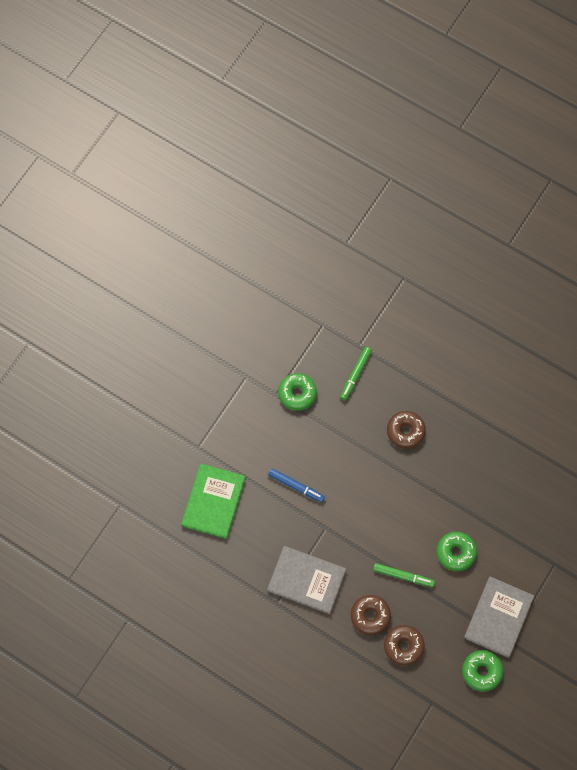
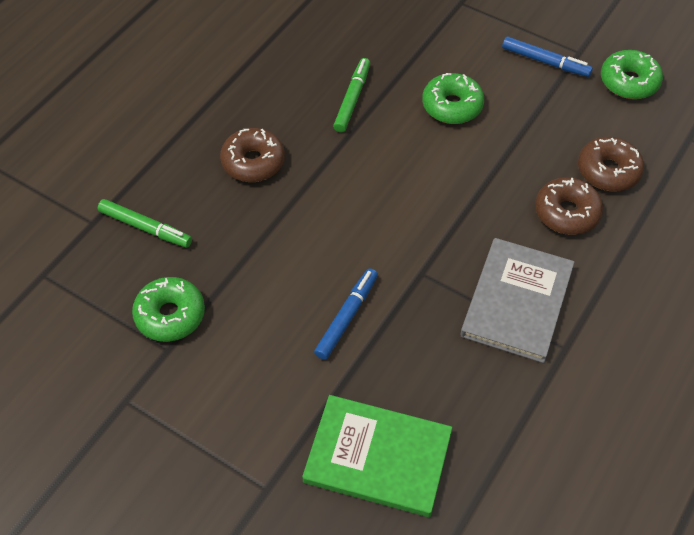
camera: 90 degrees left, 15 degrees down
green marker [373,563,435,587] -> green marker moved to [333,58,370,133]
grey book [464,576,534,658] -> blue marker [502,37,593,77]

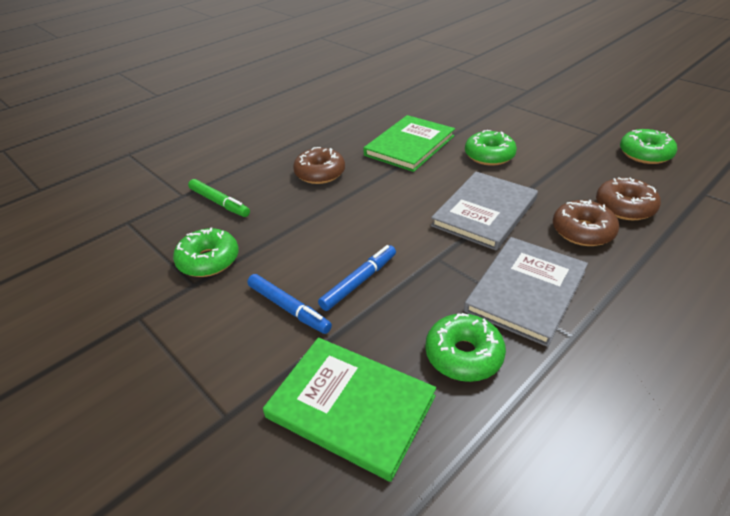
camera: 15 degrees right, 15 degrees down
green marker [333,58,370,133] -> green book [363,115,455,172]
blue marker [502,37,593,77] -> blue marker moved to [247,274,332,334]
none -> green donut [425,313,506,382]
none -> grey book [431,172,538,250]

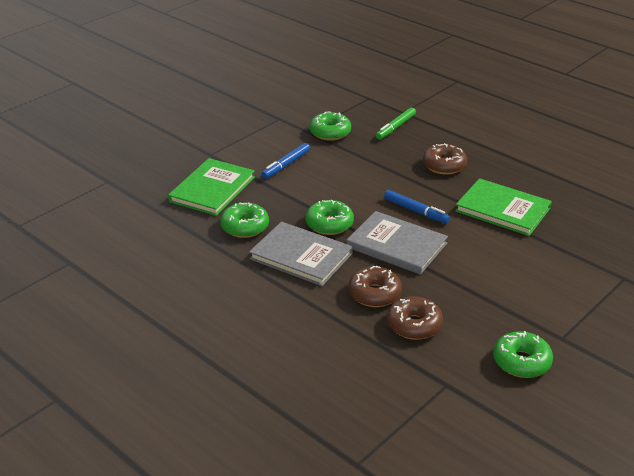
camera: 85 degrees right, 5 degrees down
blue marker [318,245,396,311] -> blue marker moved to [384,190,450,224]
green donut [465,130,517,166] -> green donut moved to [305,200,354,235]

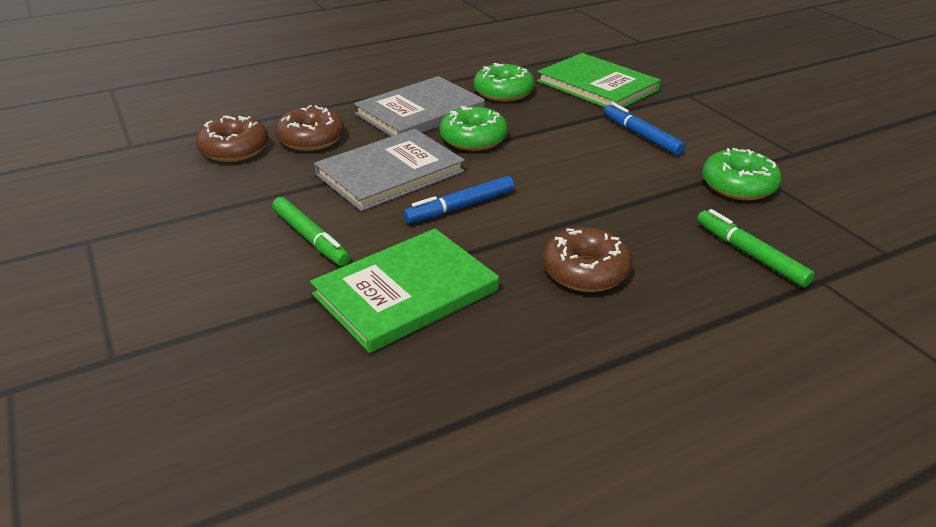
camera: 110 degrees right, 0 degrees up
green donut [493,331,553,378] -> none
none -> green marker [272,197,350,266]

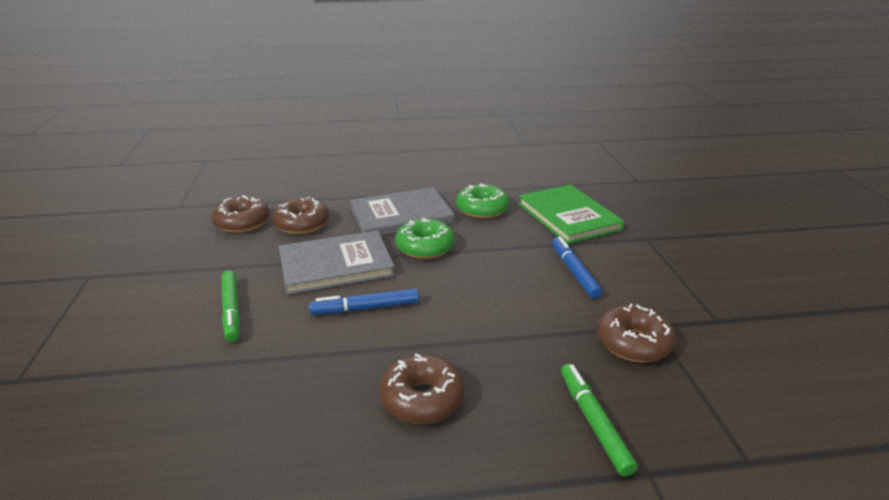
camera: 20 degrees right, 5 degrees down
green book [310,229,499,353] -> none
green donut [702,148,782,200] -> brown donut [597,303,676,362]

